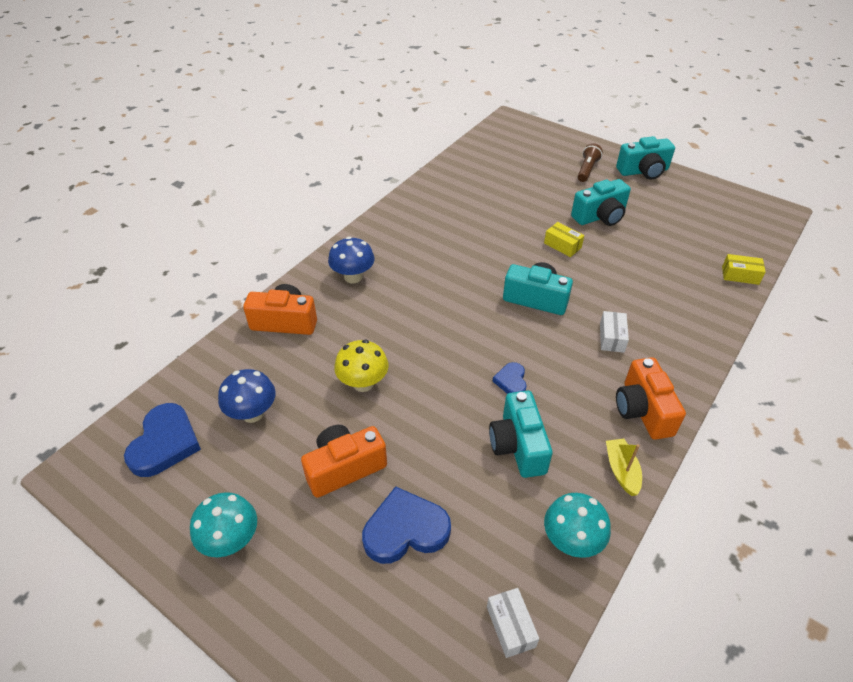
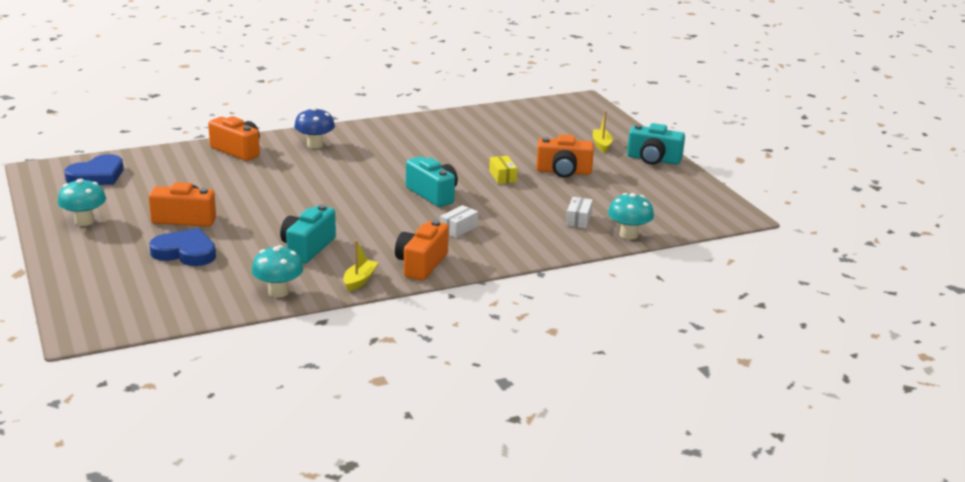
camera: 30 degrees right, 20 degrees down
blue mushroom [218,369,275,423] -> none
yellow mushroom [334,340,388,392] -> none
white box [487,588,539,658] -> white box moved to [566,197,593,228]
blue heart [493,362,527,394] -> none
turquoise camera [571,179,631,226] -> orange camera [536,135,594,178]
brown flashlight [578,143,603,182] -> yellow boat [593,111,613,153]
yellow box [722,254,766,285] -> turquoise mushroom [608,193,654,239]

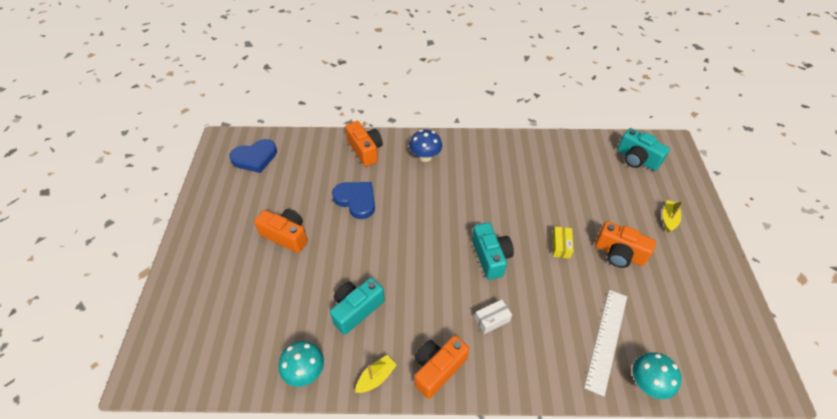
camera: 25 degrees right, 25 degrees up
turquoise mushroom [58,179,106,226] -> none
blue heart [149,228,216,266] -> blue heart moved to [332,182,375,219]
white box [566,197,593,228] -> white ruler [584,290,627,396]
turquoise camera [627,123,685,165] -> turquoise camera moved to [617,128,670,171]

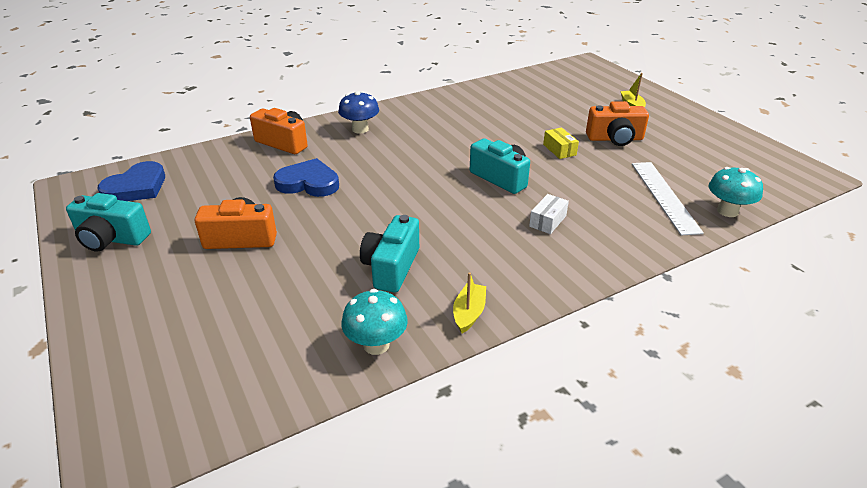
camera: 30 degrees left, 15 degrees down
orange camera [415,335,469,399] -> none
turquoise camera [617,128,670,171] -> turquoise camera moved to [66,193,151,251]

